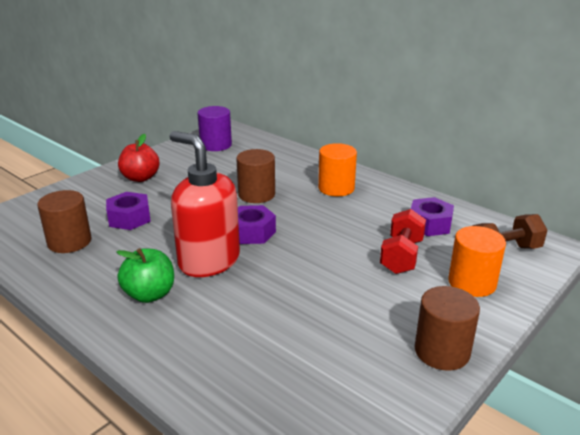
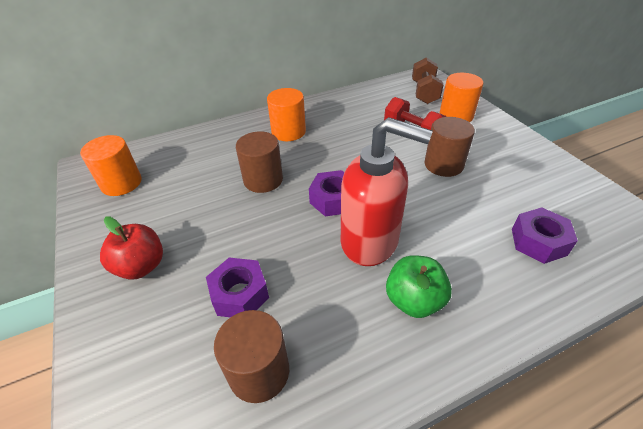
camera: 65 degrees left, 15 degrees up
red soap dispenser [170,131,240,277] -> red soap dispenser turned 135 degrees counterclockwise [341,117,433,266]
purple cylinder [197,106,232,151] -> orange cylinder [80,135,142,196]
purple nut [411,197,454,236] -> purple nut moved to [512,207,578,264]
brown cylinder [415,286,480,371] -> brown cylinder moved to [424,117,475,177]

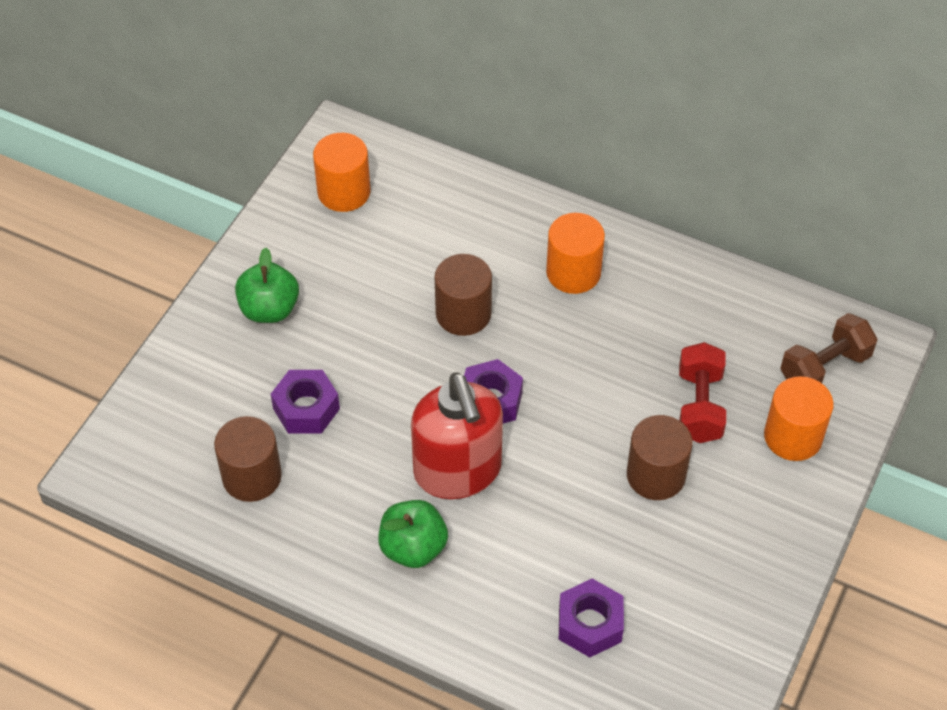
camera: 50 degrees right, 10 degrees up
red apple [100,216,163,280] -> green apple [235,248,299,323]

